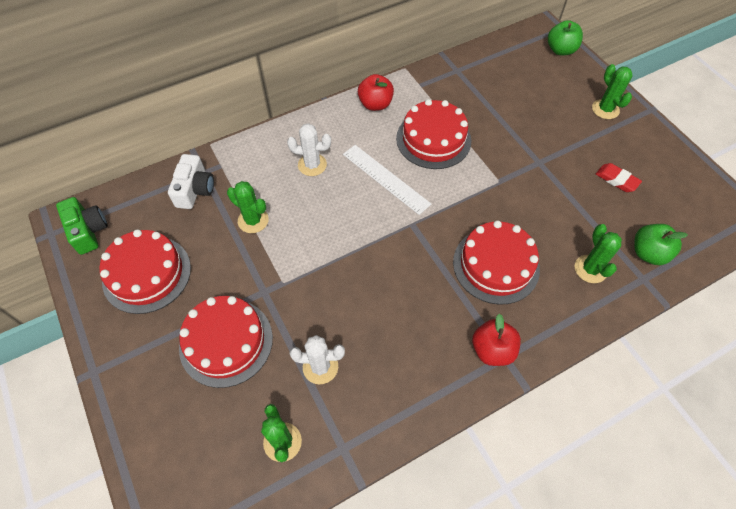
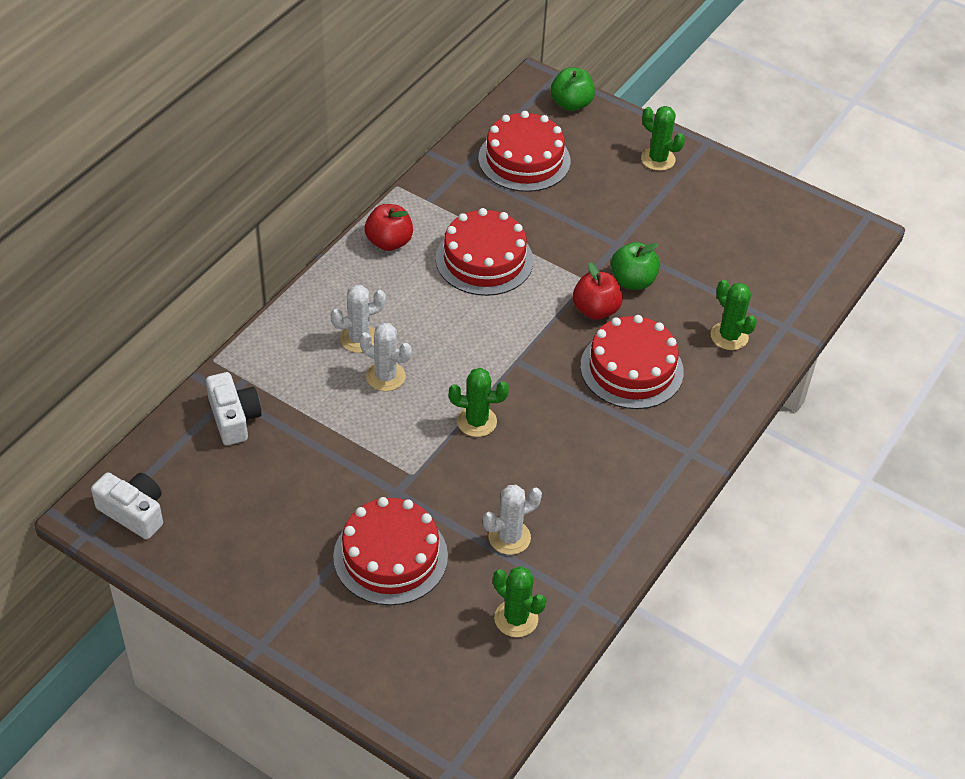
camera: 30 degrees left, 10 degrees down
green camera [56,197,108,255] -> white camera [91,472,163,539]
red cake [99,229,191,314] -> red cake moved to [478,111,570,192]
green cactus [227,181,269,233] -> green cactus moved to [449,368,509,437]
white ruler [343,145,431,215] -> none
red apple [472,314,521,366] -> red apple moved to [573,262,623,320]
red eraser [596,163,642,192] -> none
green apple [634,224,688,265] -> green apple moved to [611,242,660,290]
none -> white cactus [359,323,412,391]

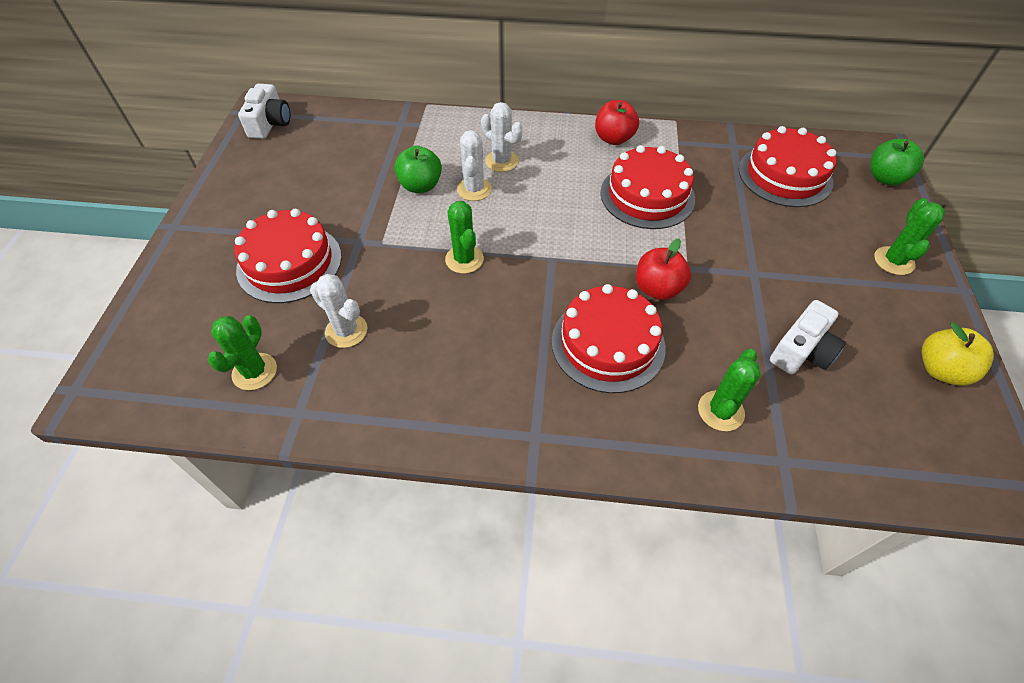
camera: 65 degrees right, 5 degrees up
white camera [206,372,262,445] -> white camera moved to [770,300,846,374]
green apple [611,242,660,290] -> green apple moved to [394,146,442,193]
none -> yellow apple [922,322,994,385]

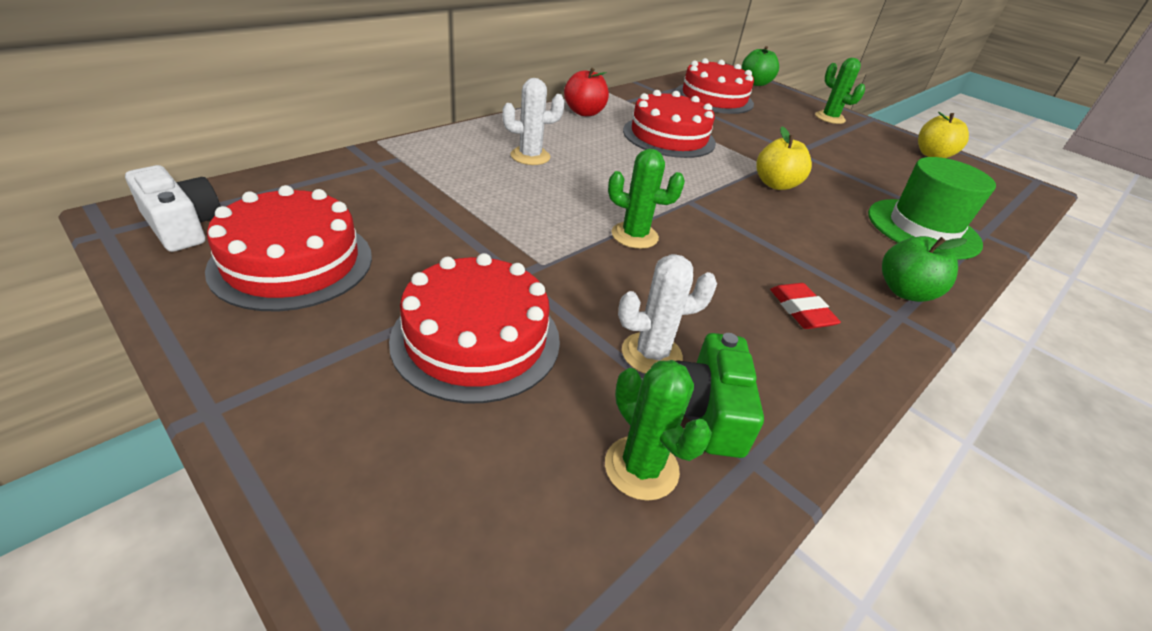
camera: 55 degrees left, 15 degrees down
green apple [394,146,442,193] -> green apple moved to [882,236,967,302]
white cactus [457,130,492,201] -> none
red cake [552,284,666,393] -> red cake moved to [205,185,372,311]
red apple [636,239,691,300] -> yellow apple [756,126,812,190]
green cactus [698,349,761,431] -> green hat [868,157,996,260]
white camera [770,300,846,374] -> none
none -> green camera [676,333,764,458]
none -> red eraser [770,283,841,329]

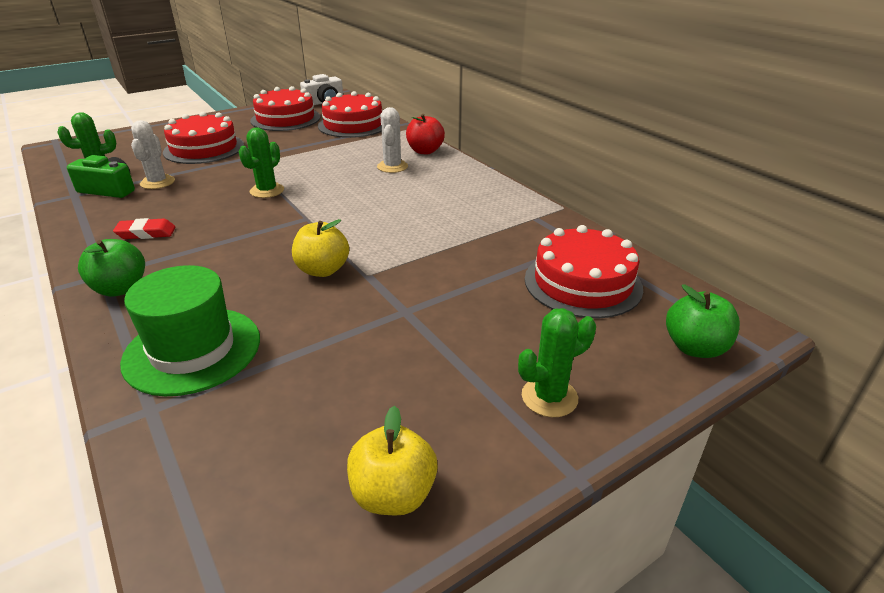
camera: 105 degrees right, 5 degrees down
red apple [564,68,609,116] -> red apple moved to [406,114,445,154]
red cake [623,90,716,158] -> red cake moved to [318,91,382,138]

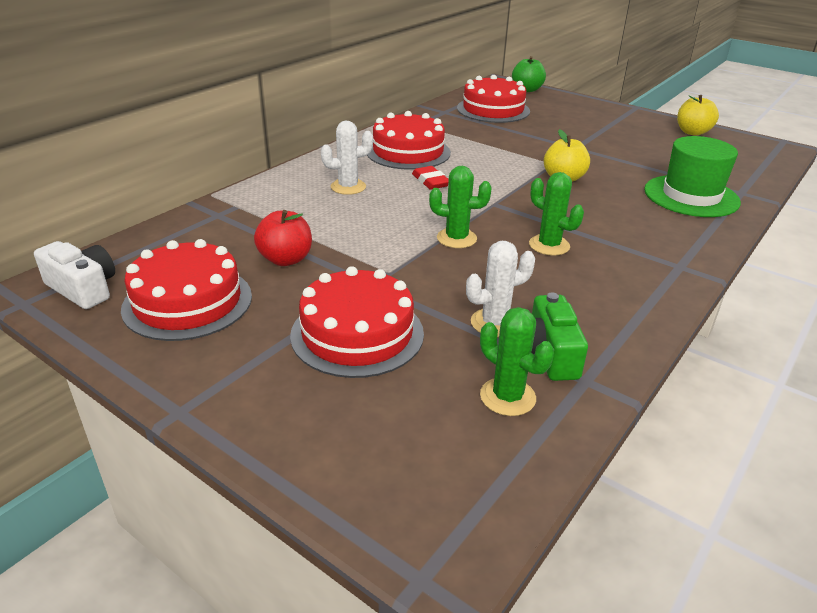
camera: 110 degrees left, 0 degrees up
green apple [78,239,145,297] -> none
red eraser [113,218,175,239] -> red eraser moved to [412,166,449,190]
red cake [318,91,382,138] -> red cake moved to [367,111,451,170]
red apple [406,114,445,154] -> red apple moved to [254,210,312,266]
green cactus [518,308,596,417] -> green cactus moved to [529,172,584,256]

